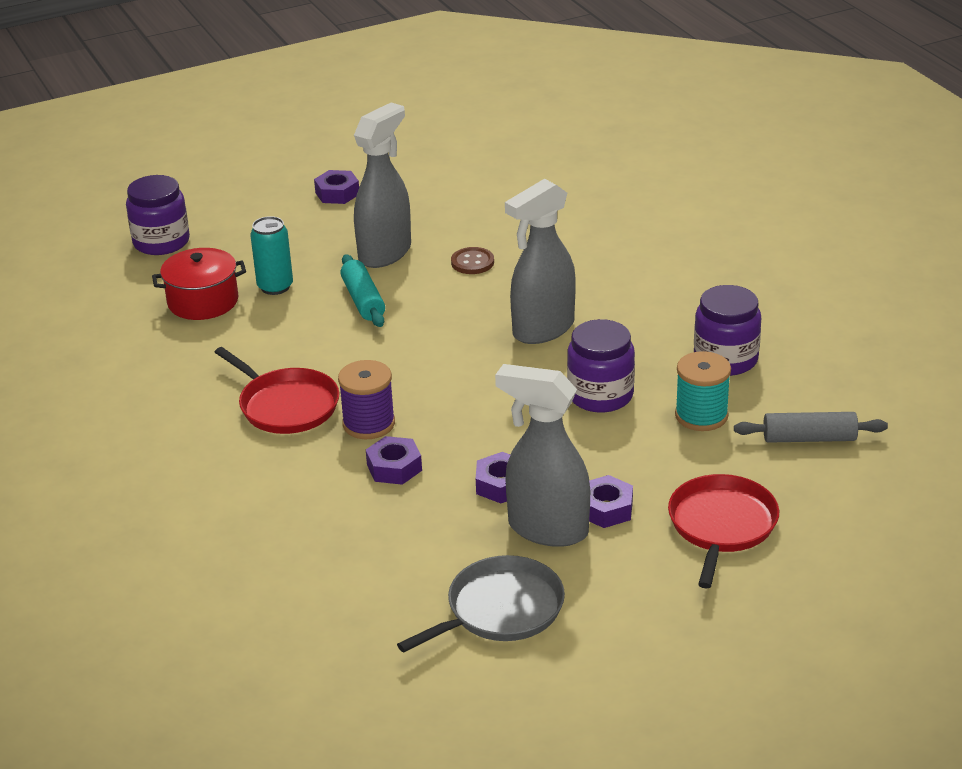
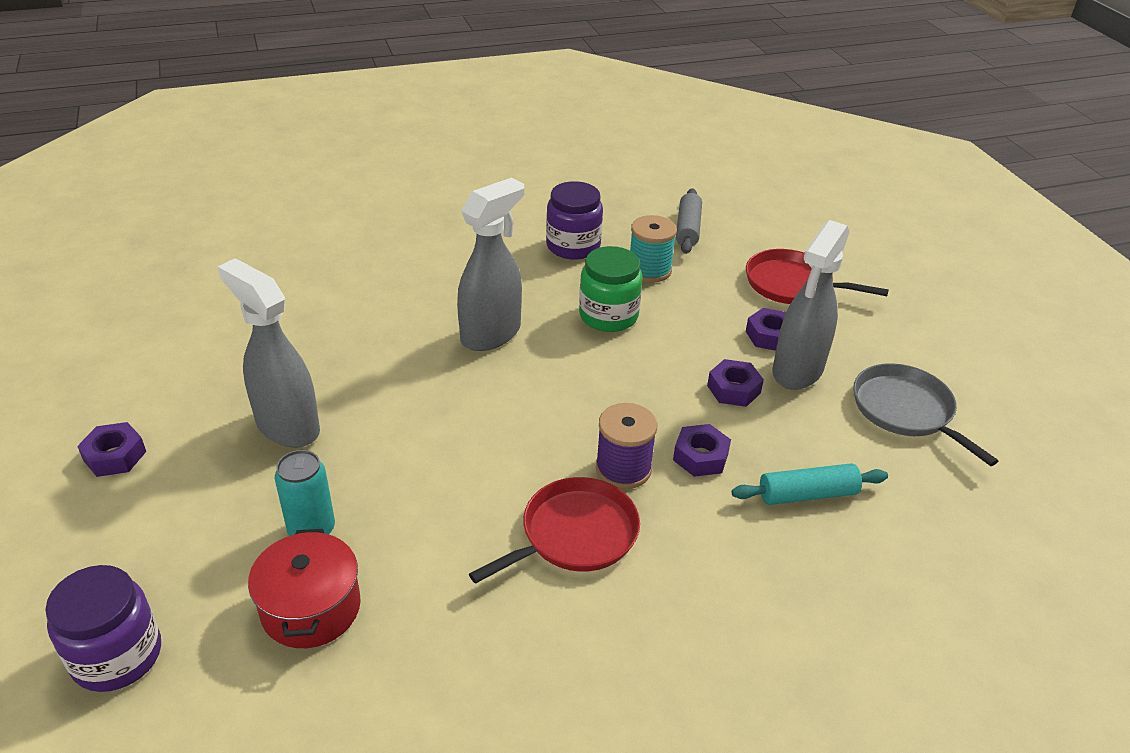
camera: 85 degrees left, 5 degrees up
turquoise rolling pin [340,254,385,327] -> turquoise rolling pin moved to [732,463,888,505]
brown button [451,247,494,274] -> none
grey spray bottle [505,179,576,344] -> grey spray bottle turned 105 degrees counterclockwise [457,177,524,351]
purple jar [567,319,635,413] -> green jar [579,246,643,332]

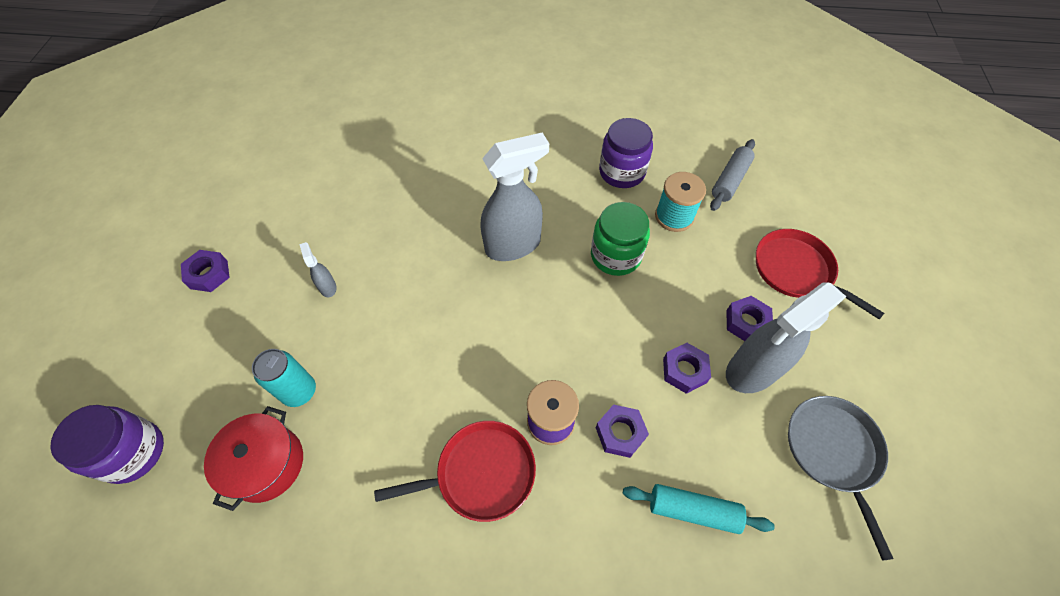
camera: 25 degrees right, 20 degrees up
grey spray bottle [217,259,320,448] -> grey spray bottle [300,242,336,297], size x0.43

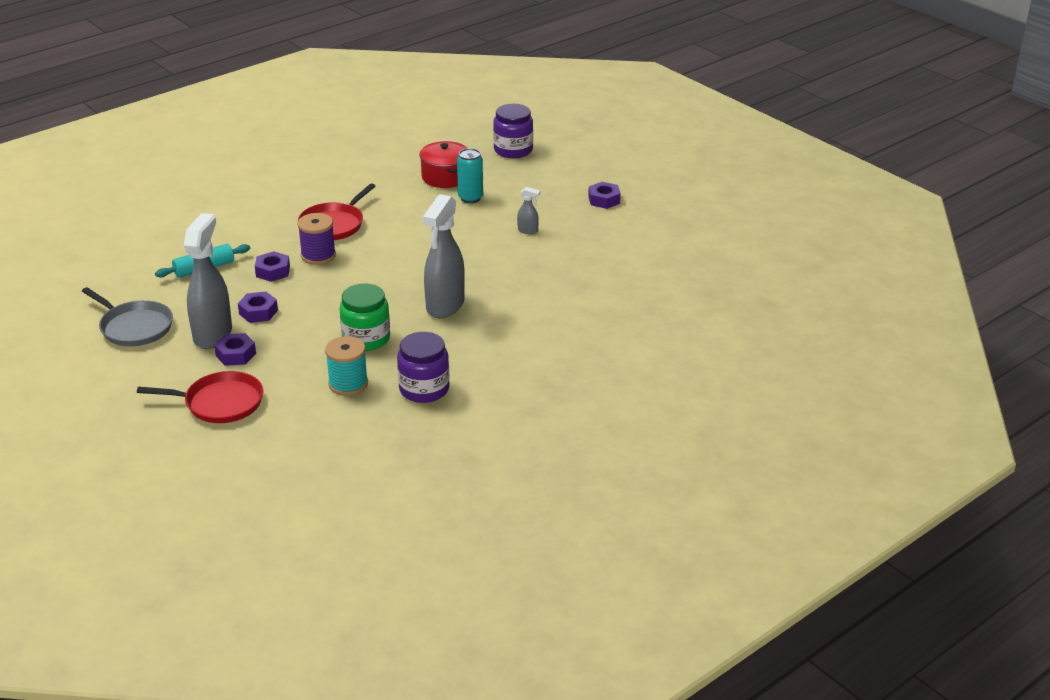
camera: 135 degrees right, 25 degrees down
grey rolling pin [710,139,755,211] -> none

